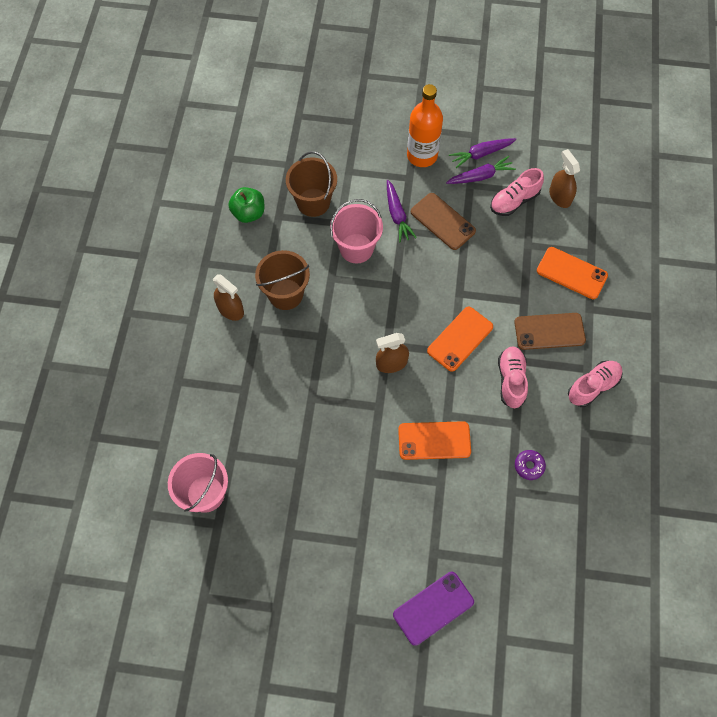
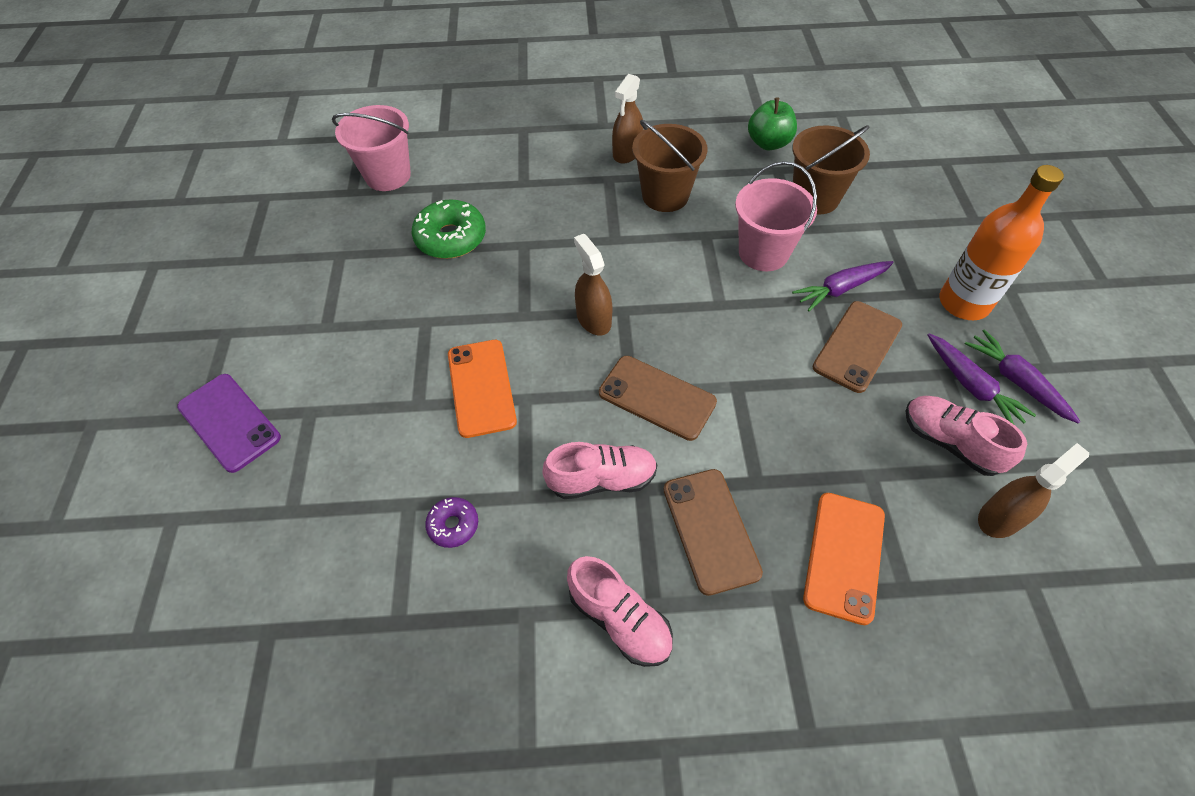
camera: 80 degrees right, 10 degrees down
orange phone [427,307,493,372] -> brown phone [599,356,717,441]
none -> green donut [411,199,486,259]

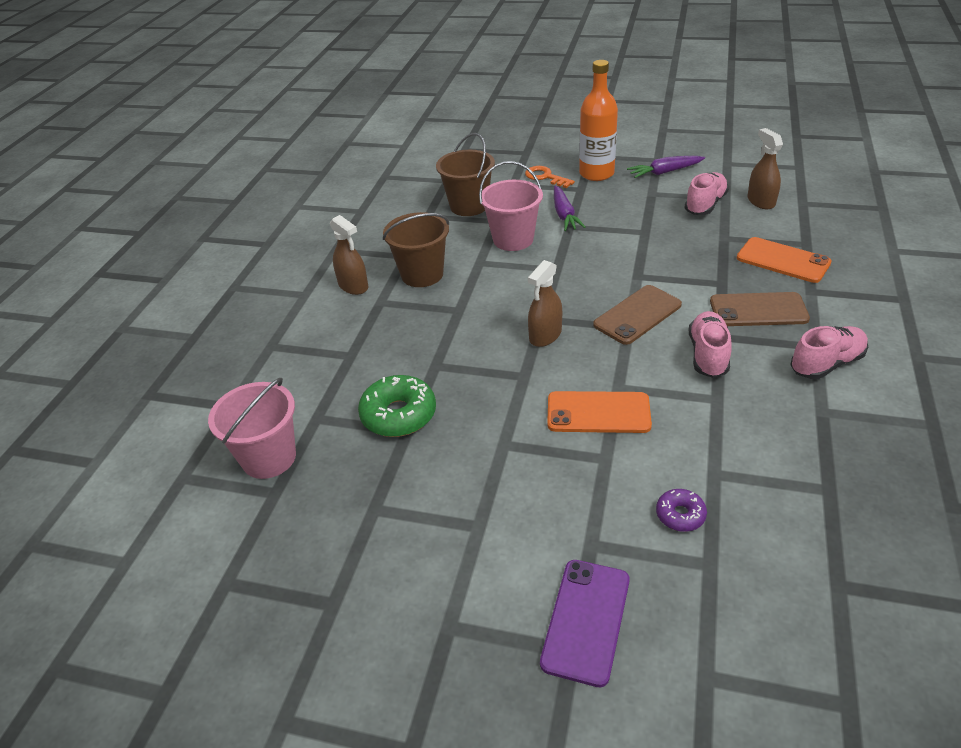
camera: 70 degrees left, 15 degrees down
purple phone [177,374,281,473] -> purple phone turned 45 degrees counterclockwise [540,560,630,687]
purple donut [425,497,478,548] -> purple donut moved to [656,489,707,532]
brown spray bottle [574,234,612,335] -> brown spray bottle turned 45 degrees counterclockwise [528,260,562,347]
green apple [748,97,797,150] -> none
brown phone [813,301,902,393] -> none
pink shoe [905,396,1027,476] -> pink shoe turned 150 degrees clockwise [684,172,729,215]
purple carrot [928,333,1036,424] -> none
none -> orange key [525,166,575,188]

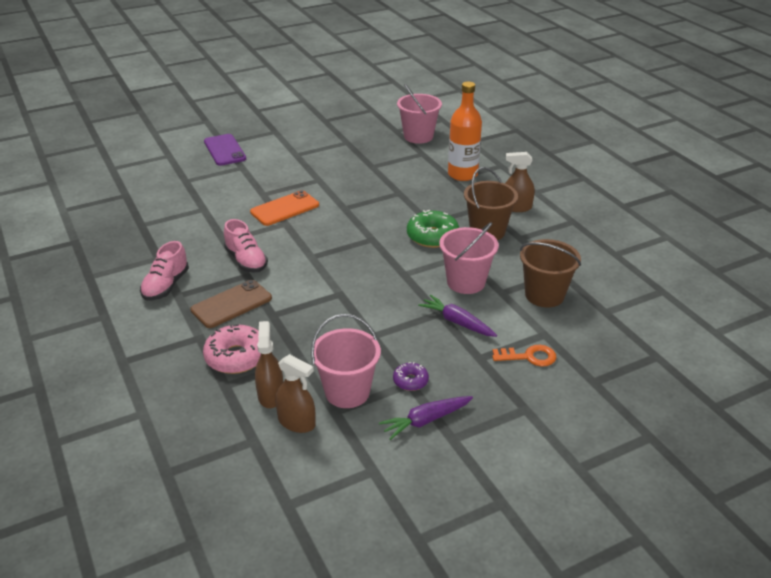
camera: 135 degrees right, 5 degrees down
green donut [358,375,436,437] -> green donut moved to [407,210,459,248]
brown spray bottle [528,260,562,347] -> brown spray bottle moved to [255,321,283,408]
orange bottle [579,60,618,181] -> orange bottle moved to [448,82,482,181]
brown phone [593,285,682,345] -> none
purple carrot [627,156,705,178] -> purple carrot turned 150 degrees counterclockwise [379,396,473,440]
purple donut [656,489,707,532] -> purple donut moved to [393,362,429,391]
pink shoe [684,172,729,215] -> pink bucket [311,314,381,408]
orange phone [737,237,832,283] -> pink donut [203,324,261,374]

